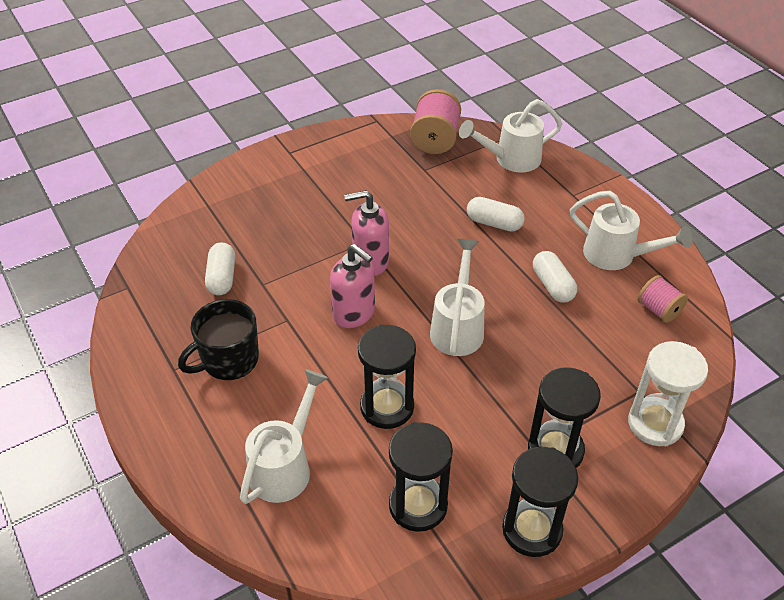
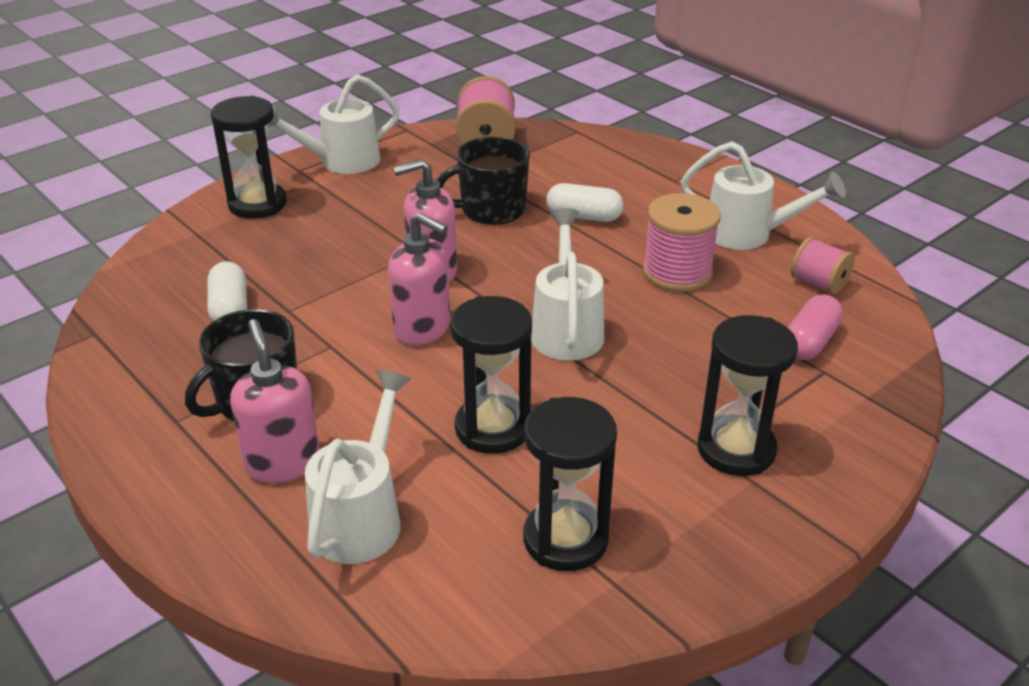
camera: 10 degrees left, 10 degrees down
white watering can [459,99,562,172] -> white watering can moved to [267,74,400,174]
black hourglass [502,447,578,557] -> black hourglass moved to [211,96,287,219]
white capsule [533,251,577,303] -> pink spool [643,193,721,292]
white hourglass [628,341,708,446] -> none
none -> pink soap dispenser [230,319,320,483]
none -> black mug [437,137,530,225]
none -> pink capsule [787,295,843,360]

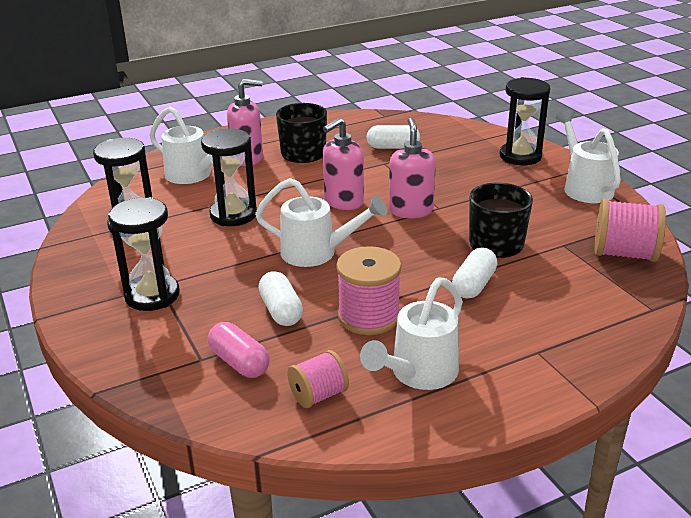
camera: 105 degrees right, 5 degrees down
none -> white capsule [258,271,303,326]

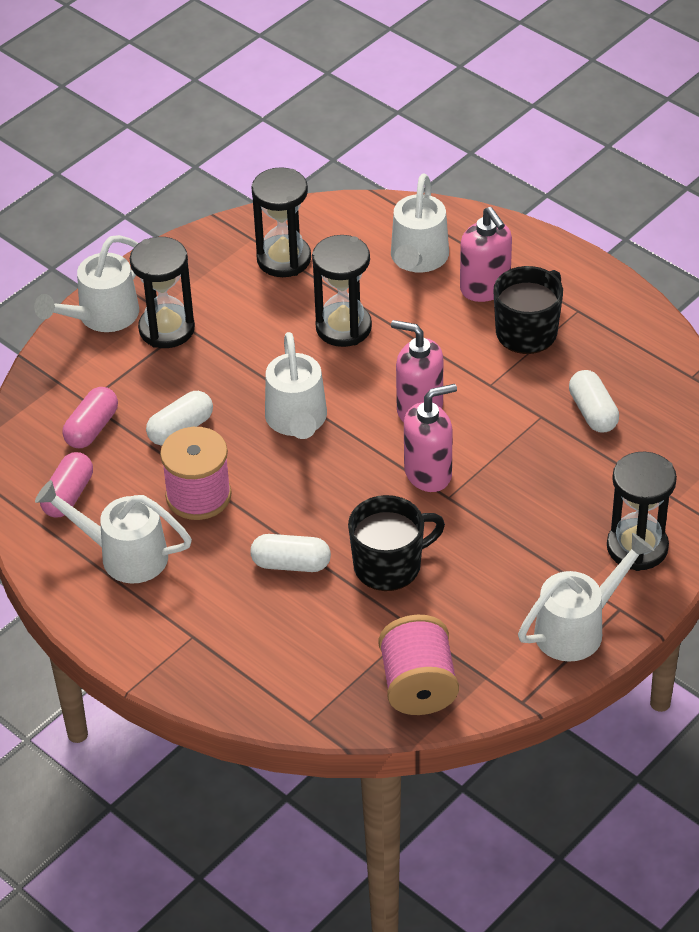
camera: 70 degrees right, 15 degrees up
pink spool [287,350,349,408] -> pink capsule [40,452,93,517]
none -> white watering can [34,235,139,332]

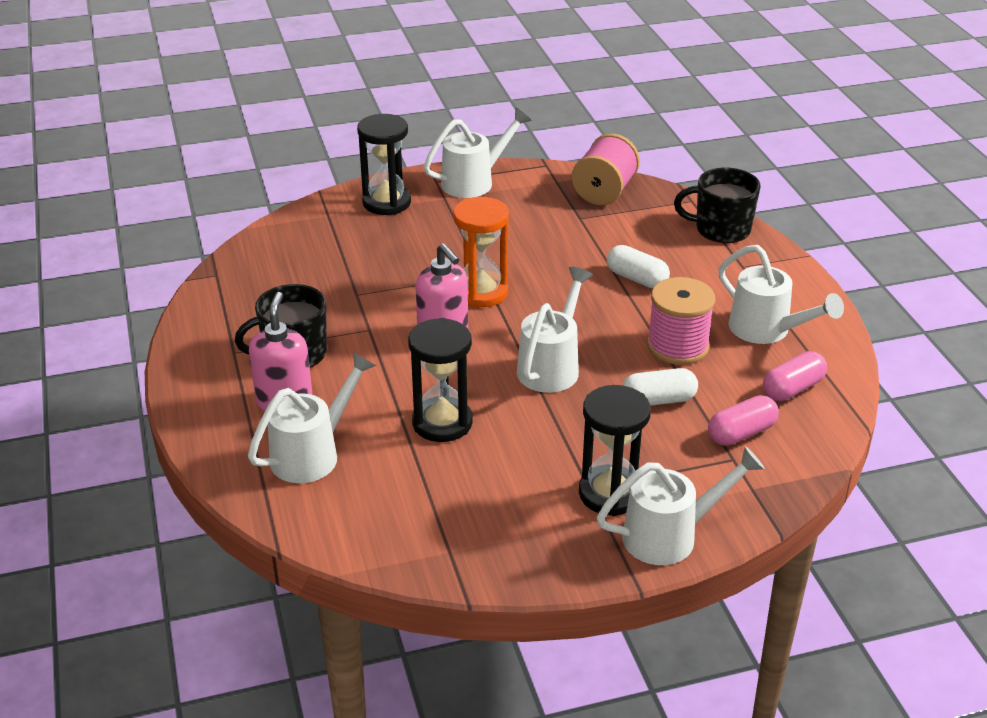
camera: 150 degrees left, 10 degrees down
black hourglass [251,167,311,277] -> none
black mug [348,495,445,591] -> black mug moved to [674,168,761,243]
pink soap dispenser [404,384,457,492] -> orange hourglass [453,197,509,307]
white watering can [518,533,654,662] -> white watering can turned 150 degrees clockwise [424,107,532,198]
white capsule [569,370,619,433] -> none

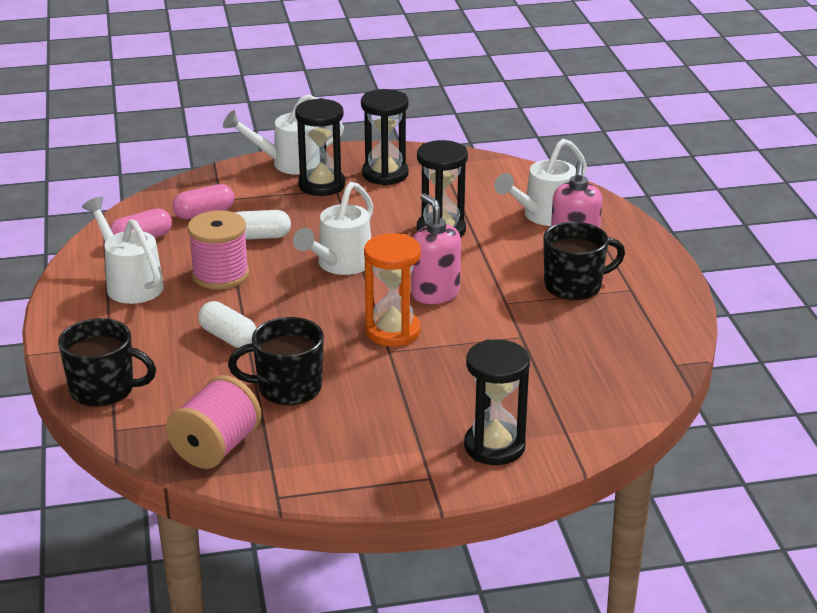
camera: 175 degrees left, 5 degrees down
white watering can [424,107,532,198] -> none
none -> black mug [228,317,324,405]
none -> black hourglass [361,89,409,185]

